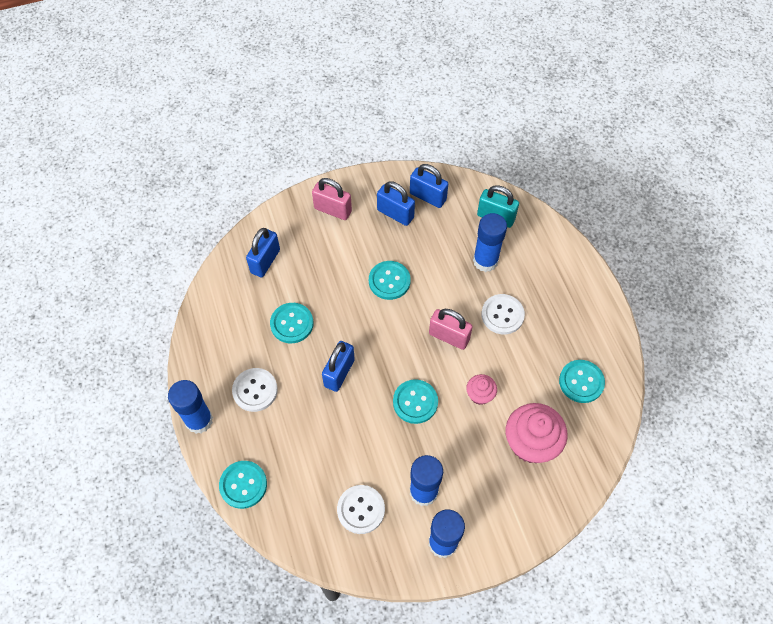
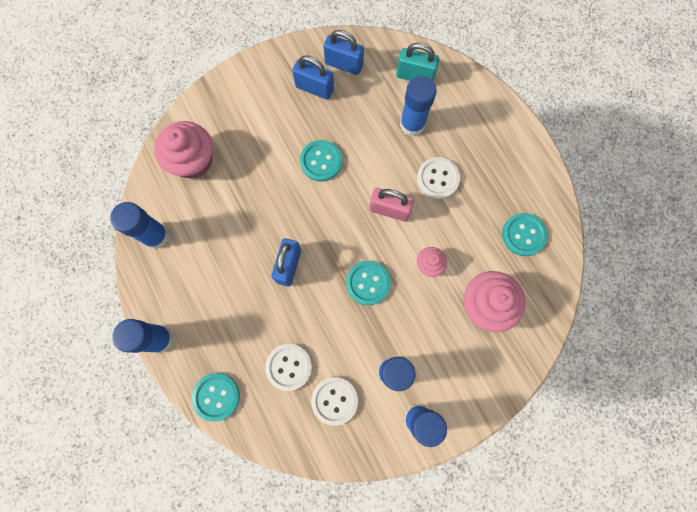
camera: 10 degrees left, 15 degrees up
white button [232,368,278,412] -> white button moved to [265,344,312,391]
blue padlock [246,228,280,277] -> pink cupcake [154,121,213,179]
turquoise button [270,303,313,343] -> none
pink padlock [312,178,352,220] -> none
none -> blue glue stick [110,202,169,249]

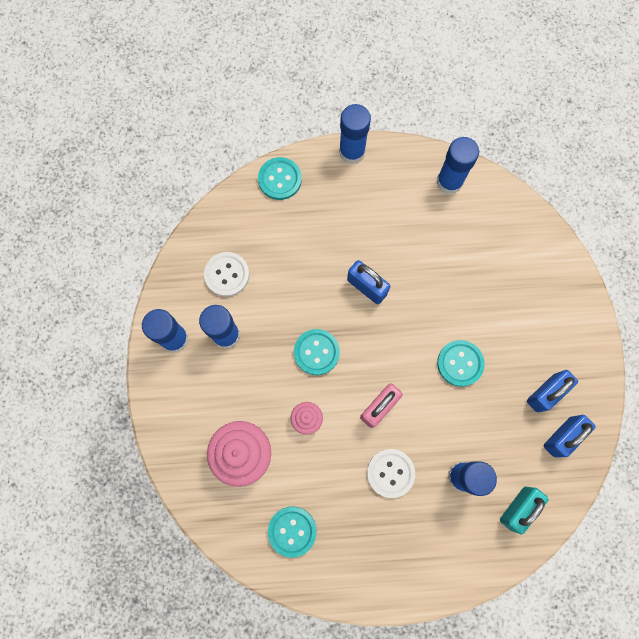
camera: 115 degrees right, 0 degrees up
pink cupcake [154,121,213,179] -> none
white button [265,344,312,391] -> none

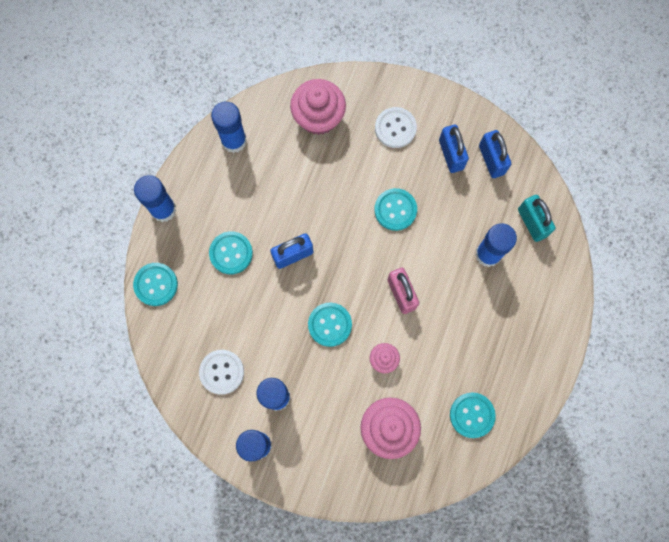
camera: 65 degrees left, 0 degrees up
white button [367,449,415,498] -> white button moved to [375,107,417,148]
none -> turquoise button [209,231,253,274]
none -> pink cupcake [290,79,346,135]

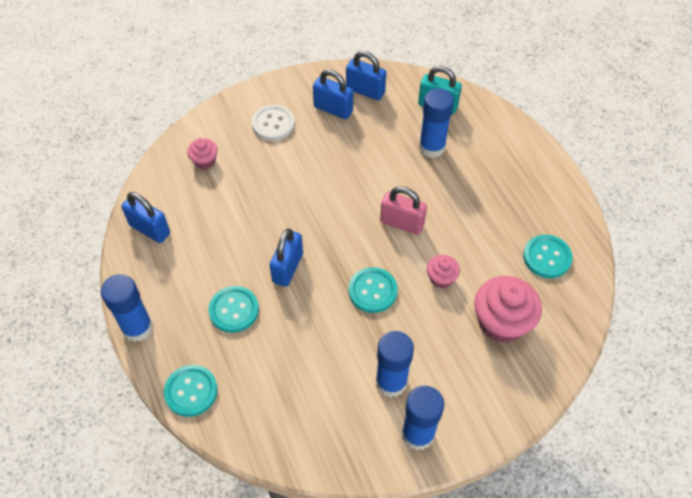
camera: 45 degrees left, 20 degrees down
white button [199,350,244,395] -> none
blue glue stick [211,102,247,153] -> blue padlock [121,192,170,243]
pink cupcake [290,79,346,135] -> pink cupcake [187,138,218,169], size x0.52
turquoise button [374,188,417,231] -> none

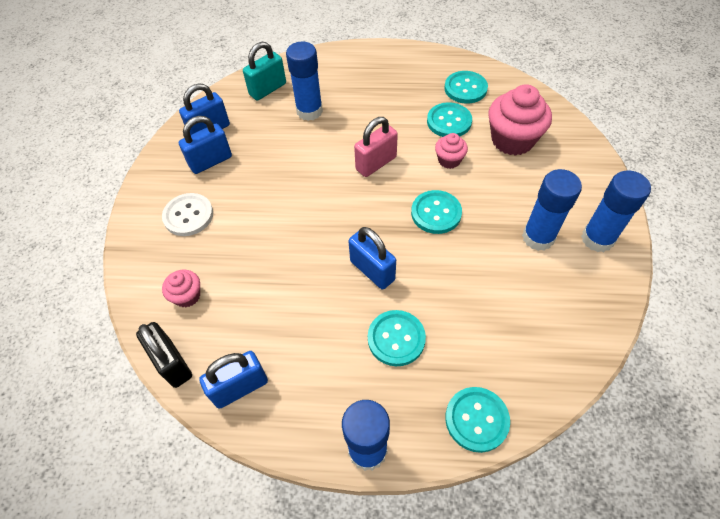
camera: 60 degrees left, 0 degrees up
none -> black padlock [136,322,192,388]
none -> turquoise button [427,102,472,137]

